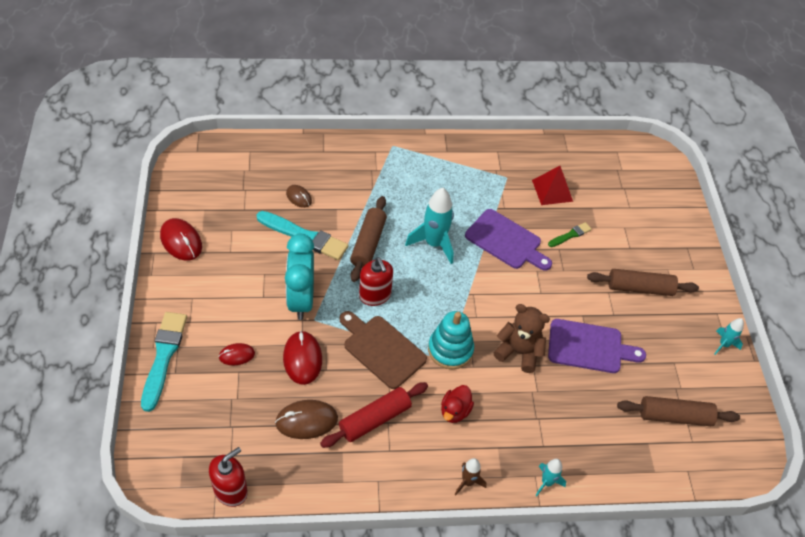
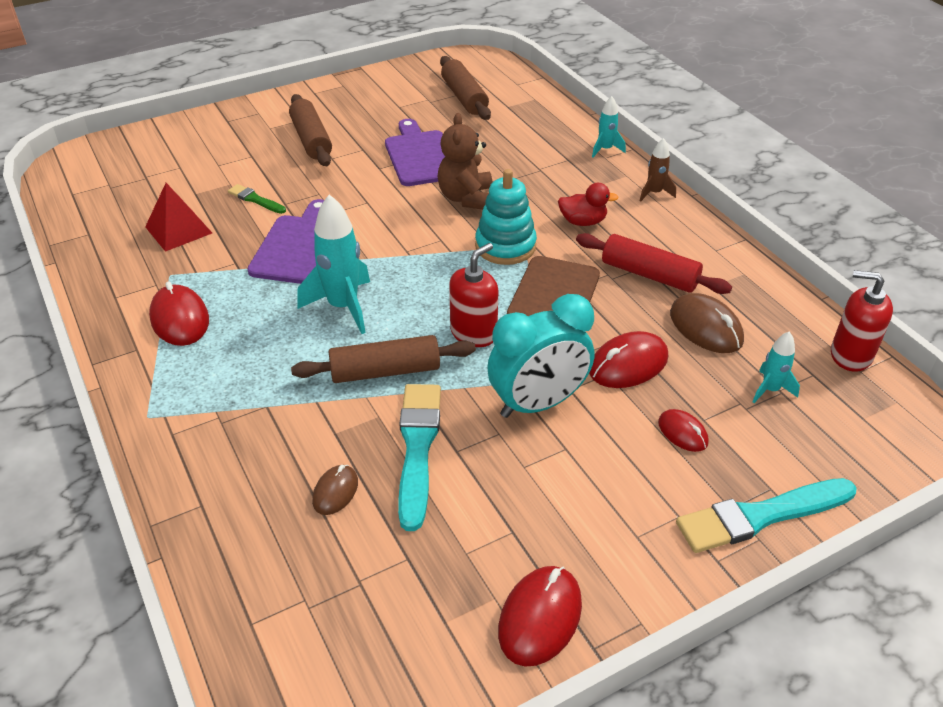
camera: 110 degrees left, 10 degrees down
turquoise rocket [714,318,744,355] -> turquoise rocket moved to [753,332,800,403]
none -> red mouse [149,281,209,346]

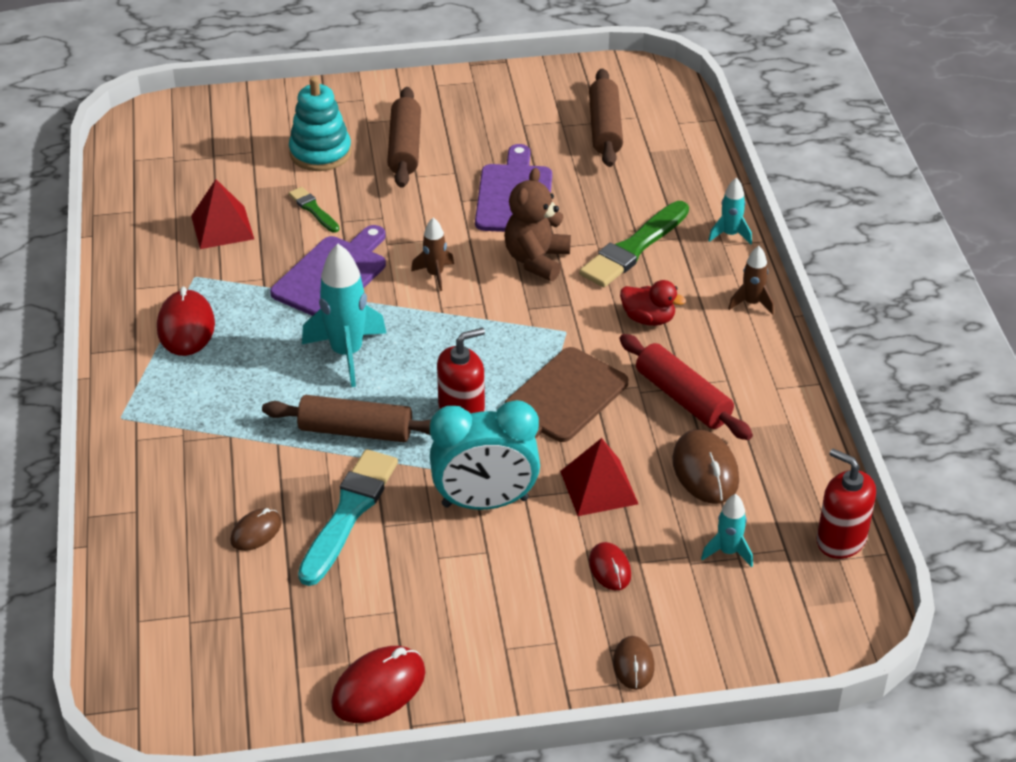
camera: 20 degrees right, 0 degrees up
turquoise stacking toy [475,169,537,265] -> turquoise stacking toy moved to [289,76,351,171]
red mouse [589,331,668,388] -> red pyramid [560,438,638,516]
turquoise brush [676,478,857,553] -> brown mouse [613,636,654,690]
none -> brown rocket [411,218,454,291]
none -> green brush [579,201,689,287]

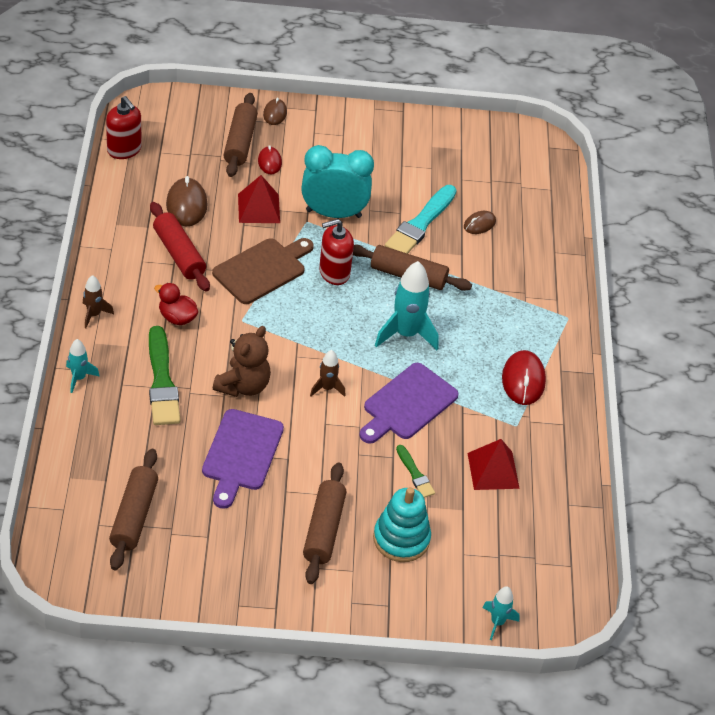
camera: 175 degrees left, 5 degrees up
red mouse [331,646,425,723] -> none
green brush [579,201,689,287] -> green brush turned 120 degrees clockwise [149,326,180,425]
turquoise rocket [701,494,753,567] -> turquoise rocket moved to [482,586,520,640]
none -> brown rolling pin [224,93,258,177]

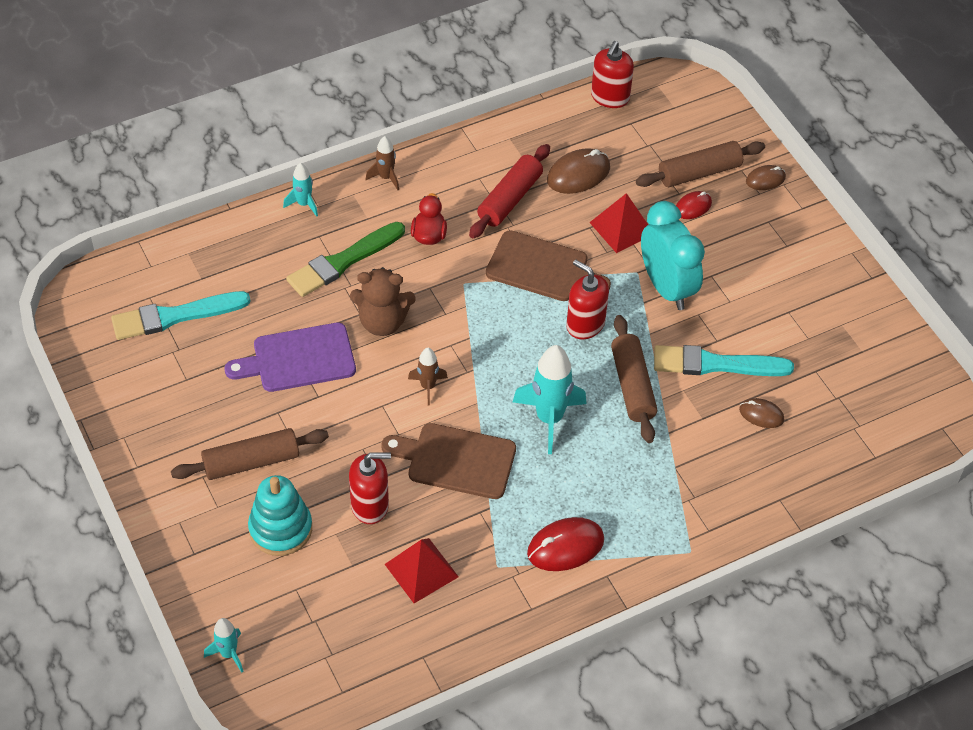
camera: 65 degrees right, 5 degrees up
brown rolling pin [109,449,158,570] -> turquoise brush [111,291,251,340]
purple cutting board [359,363,459,444] -> brown cutting board [381,423,516,499]
green brush [396,445,435,498] -> red soap dispenser [349,452,391,524]

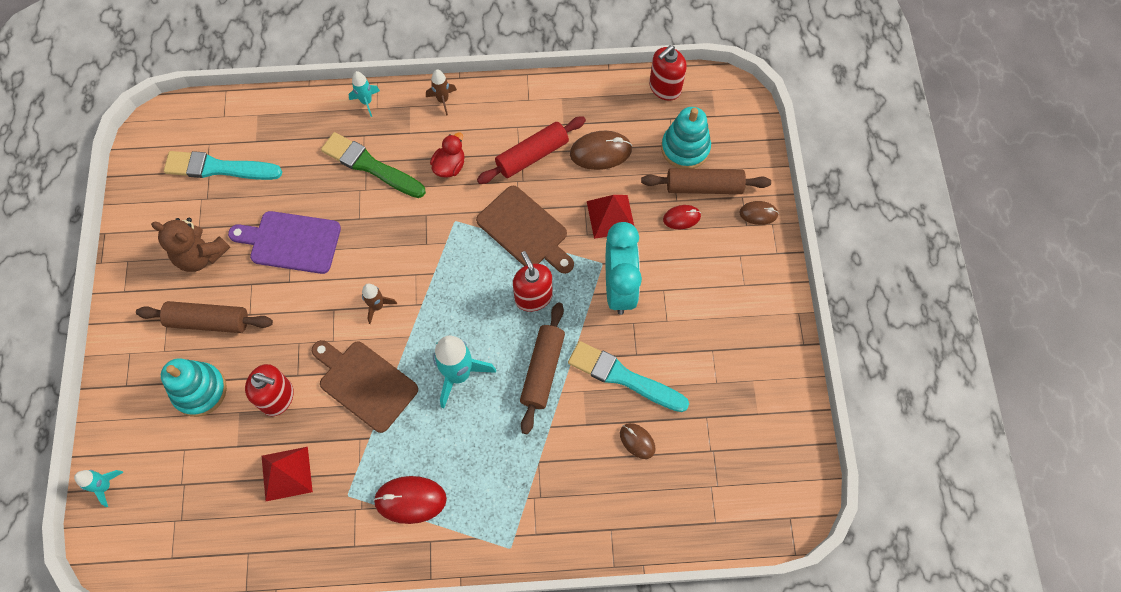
camera: 25 degrees right, 15 degrees up
green brush [286,222,405,297] -> green brush turned 45 degrees clockwise [321,132,426,198]
brown teddy bear [350,267,416,336] -> brown teddy bear moved to [151,218,230,272]
none -> turquoise stacking toy [661,107,711,169]

